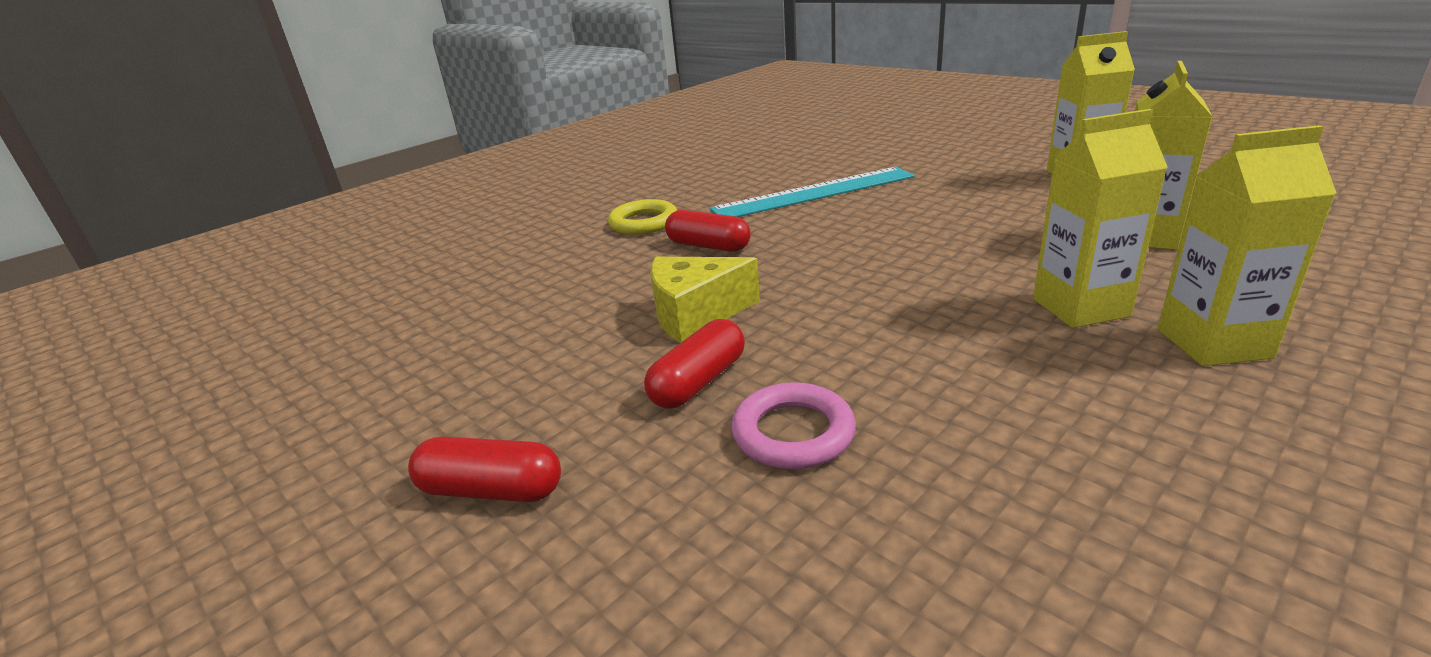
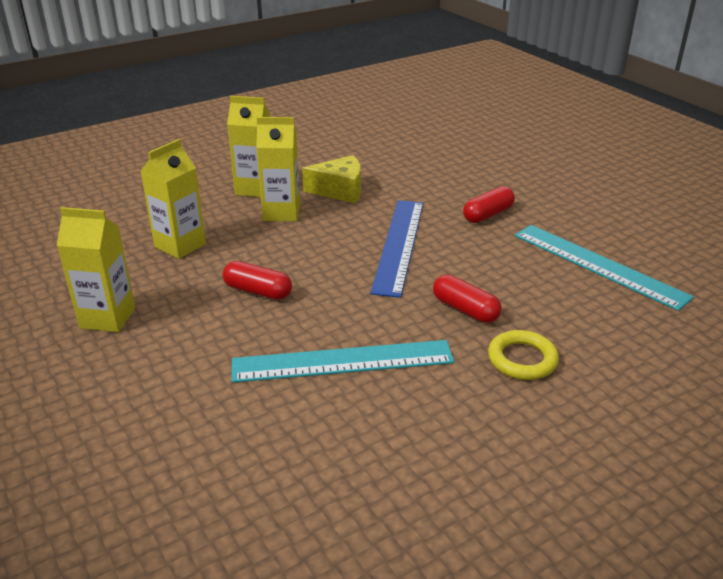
camera: 170 degrees left, 5 degrees up
red capsule [408,437,561,502] -> red capsule moved to [223,261,292,300]
yellow cheese [651,257,760,343] -> yellow cheese moved to [302,155,361,204]
pink ring [731,382,856,469] -> none
none -> blue ruler [370,200,424,298]
none -> turquoise ruler [515,225,694,311]

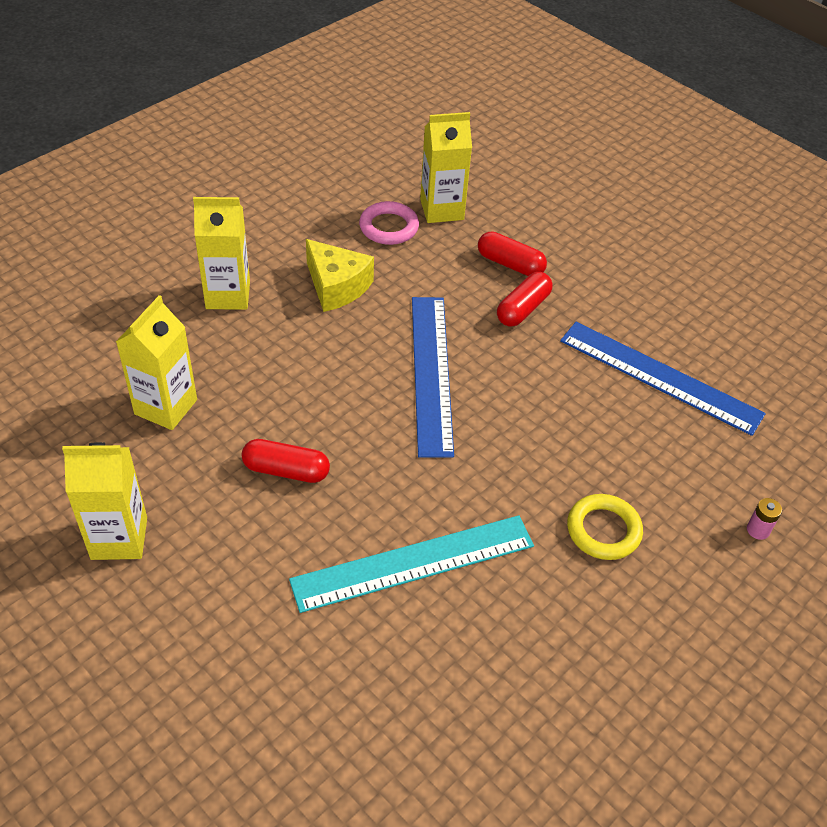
camera: 15 degrees left, 15 degrees up
yellow carton [256,117,300,221] -> yellow carton moved to [420,112,472,223]
yellow cheese [302,155,361,204] -> yellow cheese turned 60 degrees clockwise [306,239,374,312]
red capsule [433,275,502,323] -> red capsule moved to [478,231,547,276]
turquoise ruler [515,225,694,311] -> blue ruler [560,322,766,436]
none -> pink ring [359,201,419,245]
none -> pink battery [747,498,782,540]

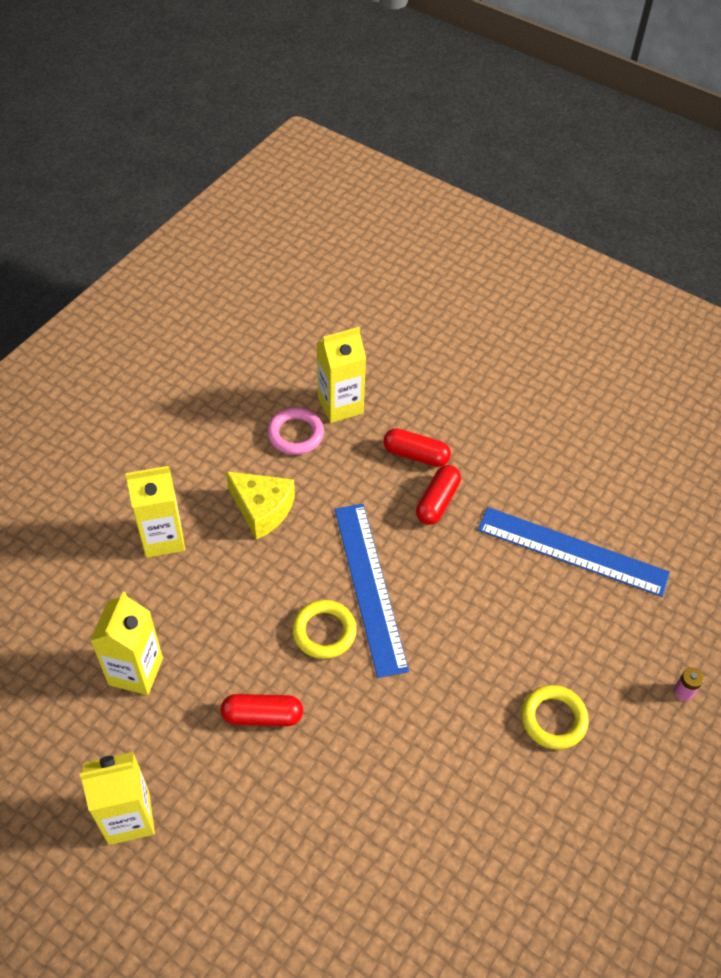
camera: 10 degrees left, 5 degrees up
turquoise ruler [289,515,534,613] -> none
none -> yellow ring [292,600,357,659]

